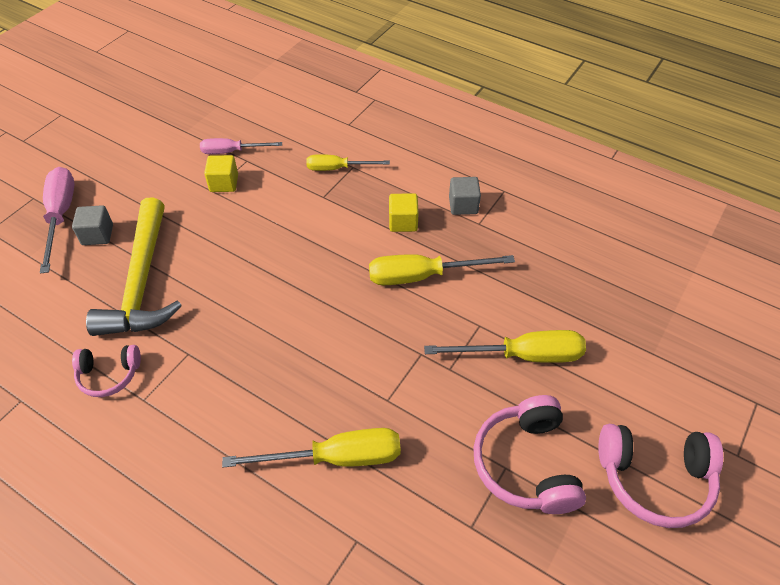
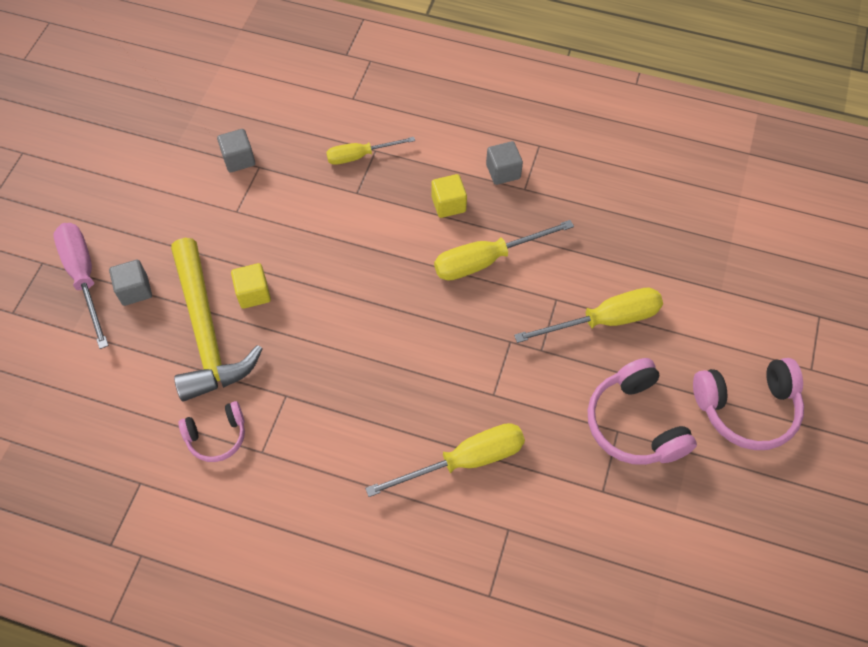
camera: 15 degrees left, 10 degrees up
pink screwdriver [200,138,282,154] -> grey cube [217,129,255,173]
yellow cube [204,155,238,192] -> yellow cube moved to [231,263,271,309]

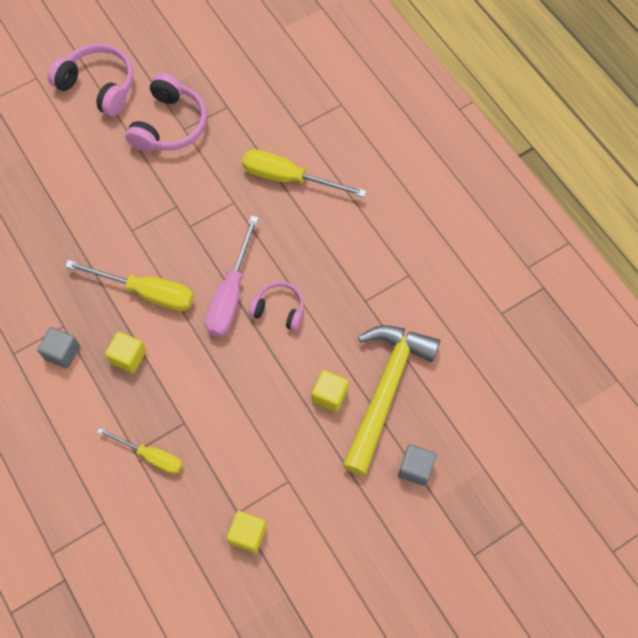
camera: 140 degrees left, 5 degrees up
pink screwdriver [54,223,109,349] -> pink screwdriver moved to [205,216,259,336]
pink headphones [178,401,245,462] -> pink headphones moved to [249,282,304,331]
grey cube [217,129,255,173] -> yellow cube [227,511,266,553]
yellow screwdriver [514,288,663,343] -> none

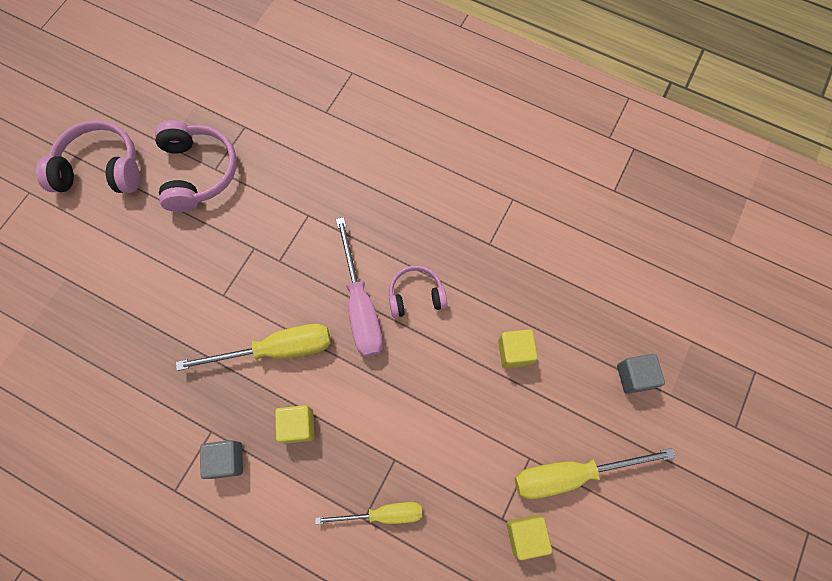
camera: 30 degrees left, 5 degrees up
yellow screwdriver [242,149,367,197] -> yellow screwdriver moved to [515,448,676,499]
yellow hammer [342,325,440,476] -> none

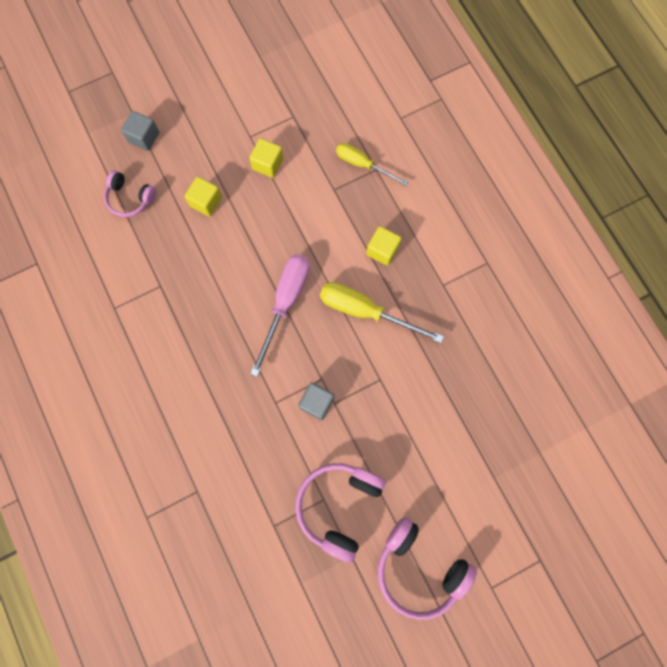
camera: 145 degrees left, 5 degrees up
grey cube [200,440,243,479] -> grey cube moved to [298,383,334,420]
pink headphones [389,266,447,318] -> pink headphones moved to [104,170,156,217]
yellow cube [507,515,552,560] -> yellow cube moved to [249,138,283,178]
yellow screwdriver [515,448,676,499] -> none

